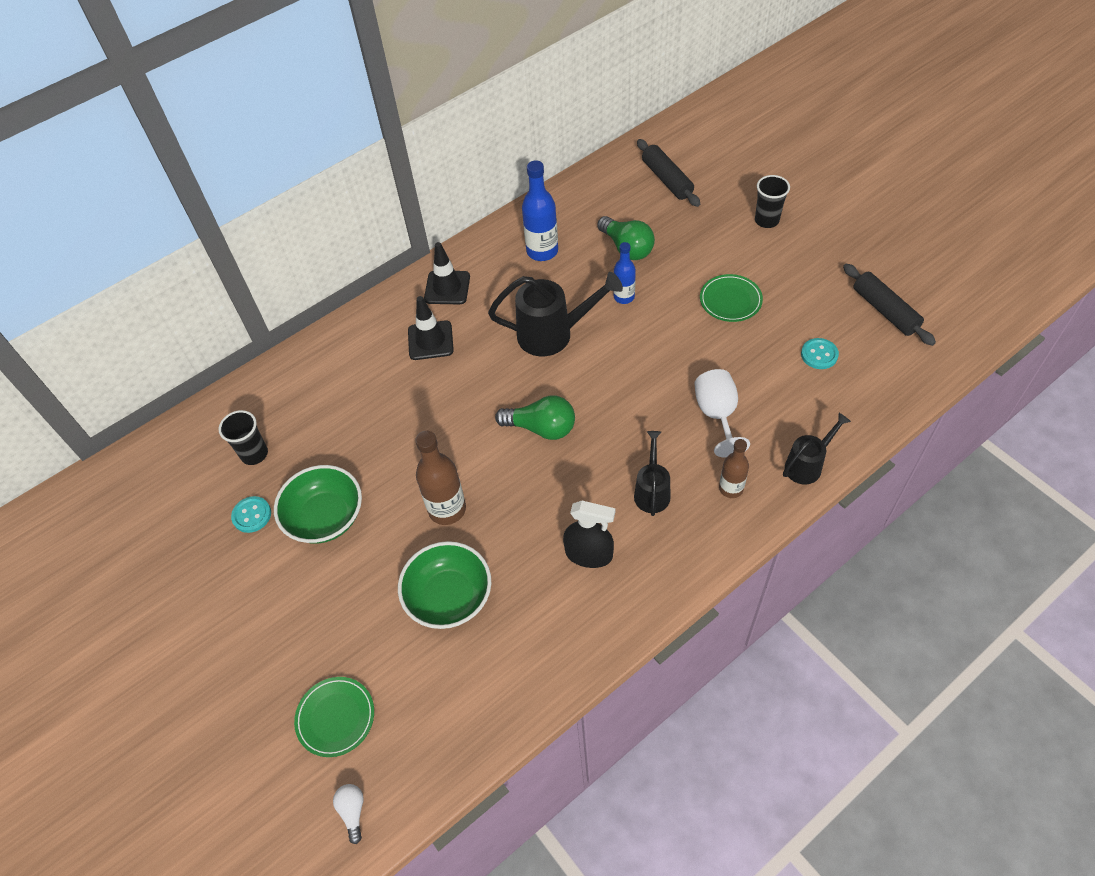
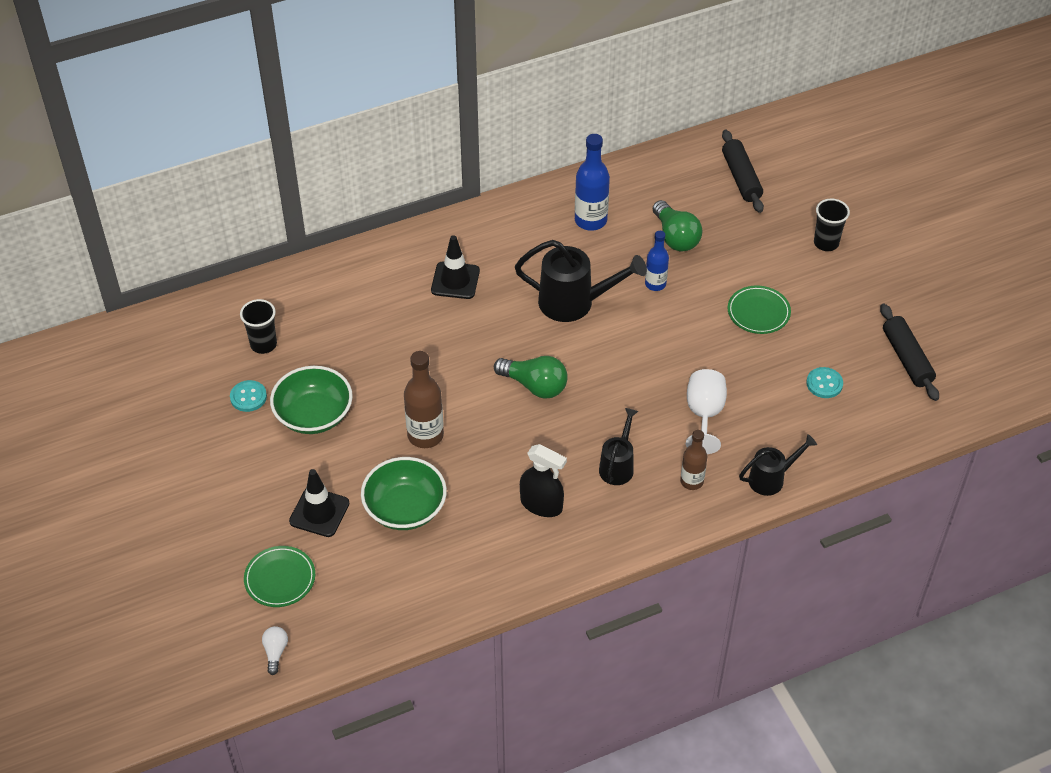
camera: 10 degrees right, 5 degrees down
black traffic cone [424,242,470,304] -> black traffic cone moved to [289,469,350,537]

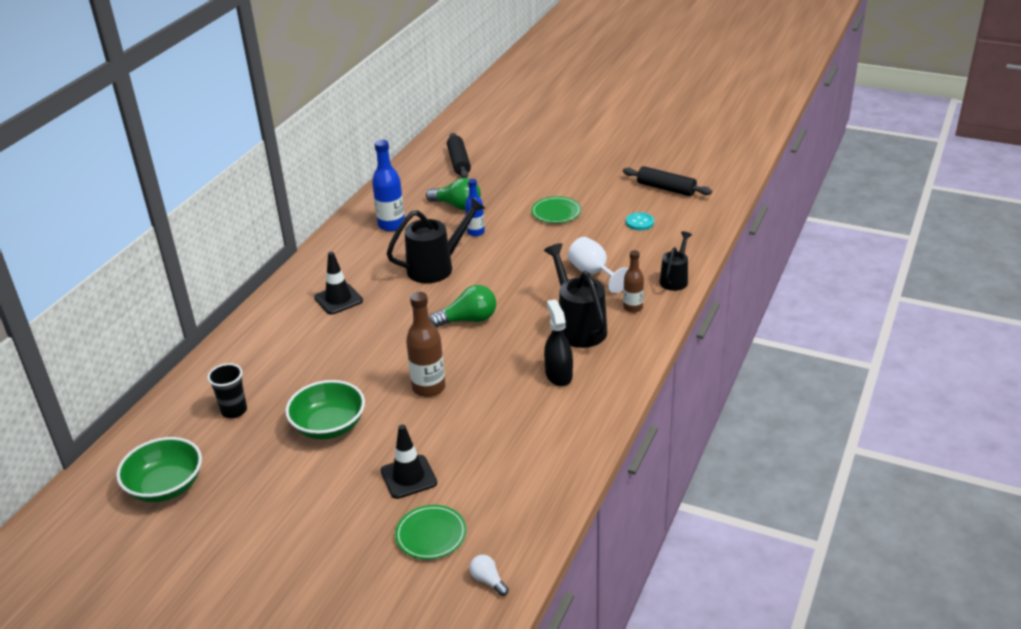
camera: 40 degrees left, 15 degrees down
turquoise button [230,380,267,412] -> none
green bowl [361,457,447,530] -> green bowl moved to [116,437,202,502]
black spray bottle [520,444,567,517] -> black spray bottle turned 90 degrees counterclockwise [544,299,573,386]
black watering can [599,408,638,485] -> black watering can [544,243,607,348], size x1.67
black rolling pin [722,130,764,213] -> black rolling pin turned 45 degrees clockwise [447,133,471,178]
black cup [814,199,850,251] -> none

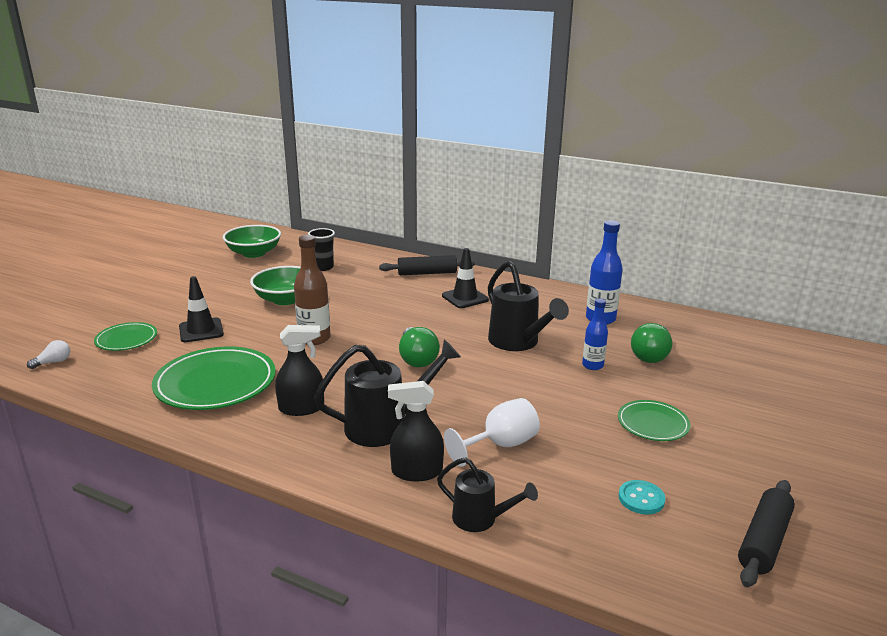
camera: 90 degrees right, 10 degrees down
black rolling pin [447,133,471,178] -> black rolling pin moved to [379,255,475,275]
brown bottle [623,250,644,313] -> black spray bottle [388,381,444,481]
none -> green plate [152,346,276,410]

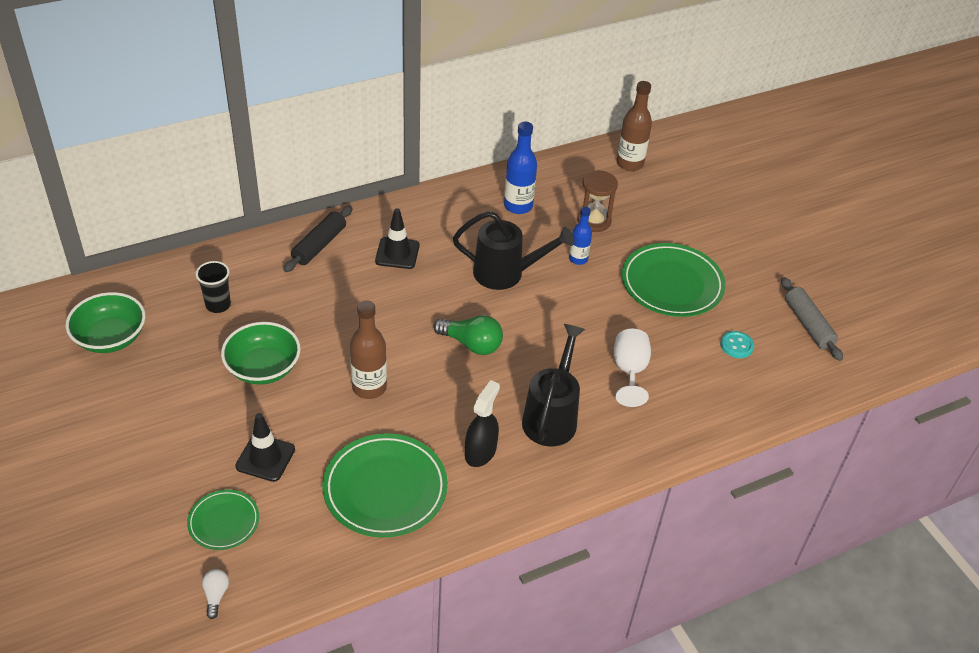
camera: 55 degrees left, 20 degrees up
black spray bottle [388,381,444,481] -> none
black watering can [437,457,538,532] -> none
green plate [618,400,690,441] -> green plate [622,243,726,317], size x1.82
green light bulb [631,323,672,363] -> brown hourglass [577,170,618,232]
black rolling pin [738,480,795,587] -> grey rolling pin [781,277,843,361]
none -> brown bottle [616,81,652,171]

